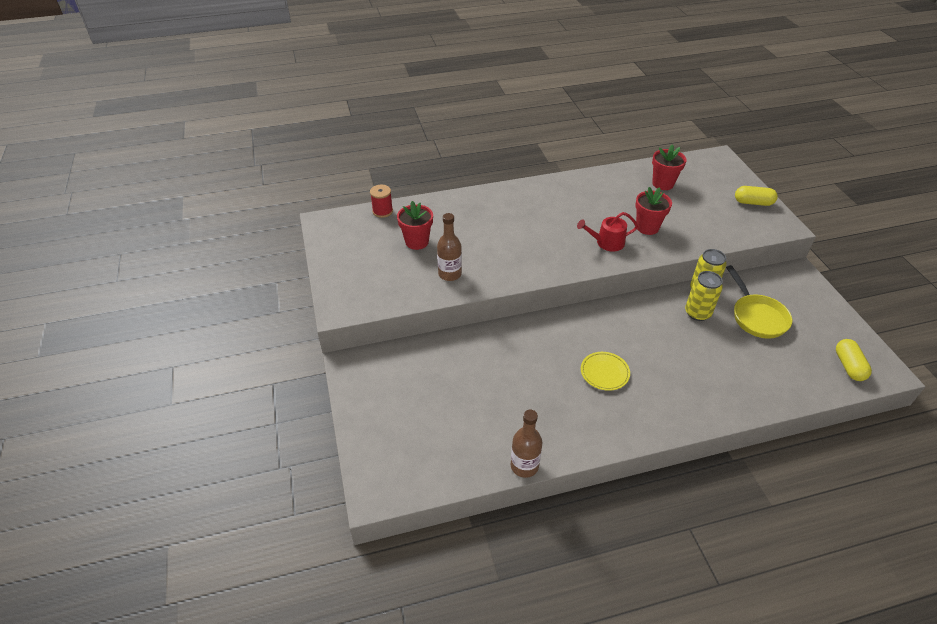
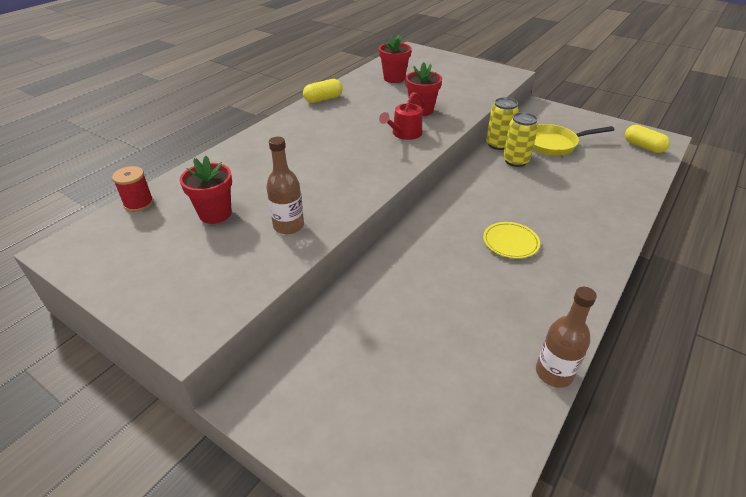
camera: 40 degrees left, 5 degrees down
yellow pan [726,265,792,339] -> yellow pan turned 135 degrees clockwise [533,124,614,156]
yellow capsule [735,186,778,206] -> yellow capsule moved to [303,79,343,103]

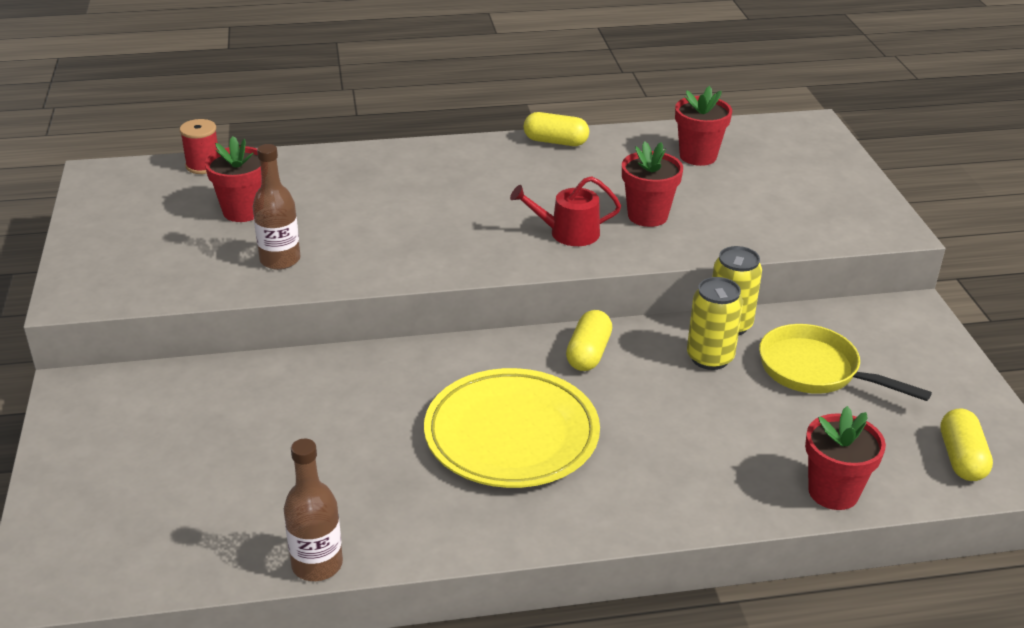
camera: 45 degrees right, 5 degrees down
yellow plate [483,222,540,259] -> yellow plate [424,368,600,488], size x2.00
none -> yellow capsule [566,310,612,371]
none -> red flower pot [805,406,886,510]

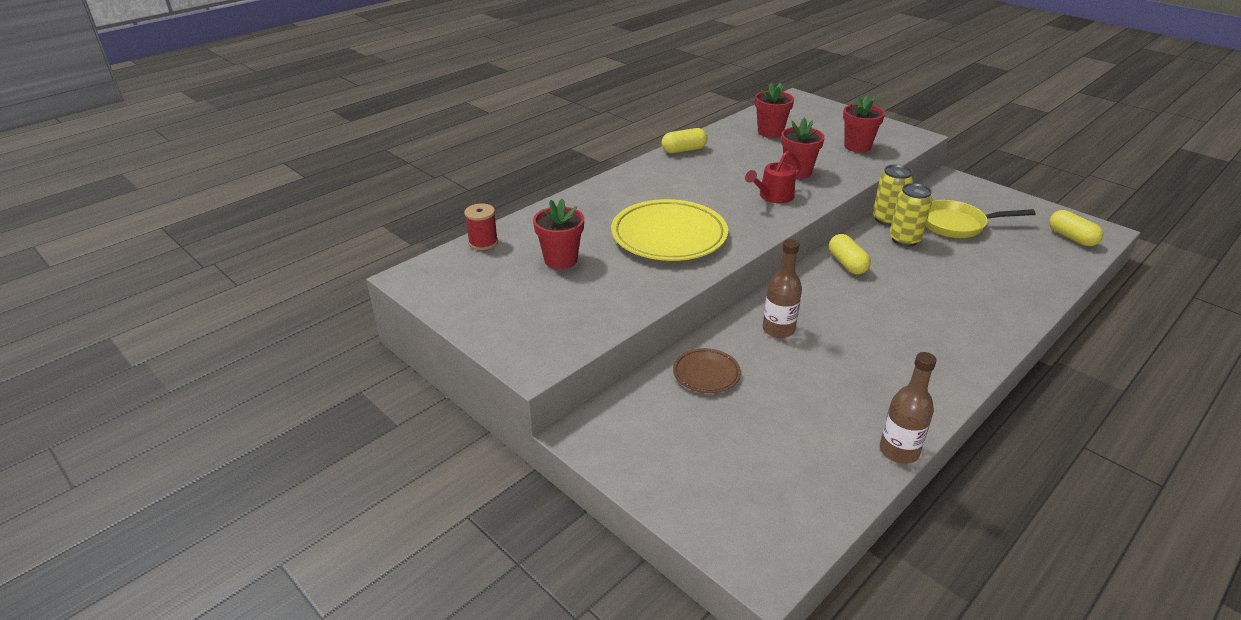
camera: 35 degrees left, 0 degrees up
brown bottle [252,144,300,270] -> brown bottle moved to [763,239,802,338]
yellow plate [424,368,600,488] -> yellow plate moved to [611,199,728,261]
red flower pot [805,406,886,510] -> red flower pot moved to [843,96,885,153]
none -> brown plate [673,348,741,393]

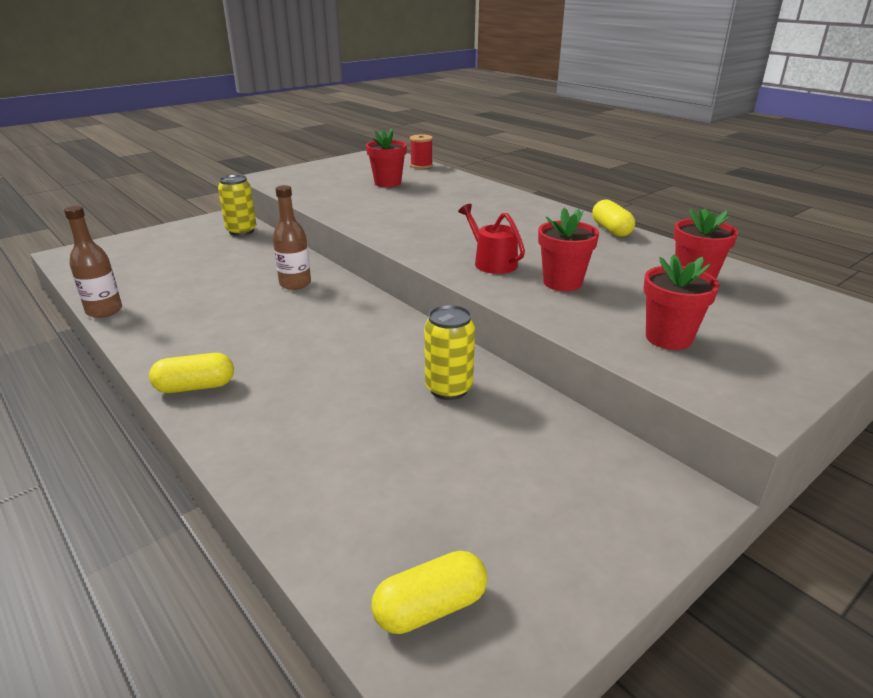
camera: 95 degrees right, 5 degrees down
yellow plate [611,199,728,261] -> none
brown plate [673,348,741,393] -> none
yellow capsule [829,234,871,274] -> yellow capsule moved to [149,353,234,393]
yellow can [873,164,913,226] -> yellow can moved to [218,175,256,236]
yellow pan [926,200,1036,238] -> none

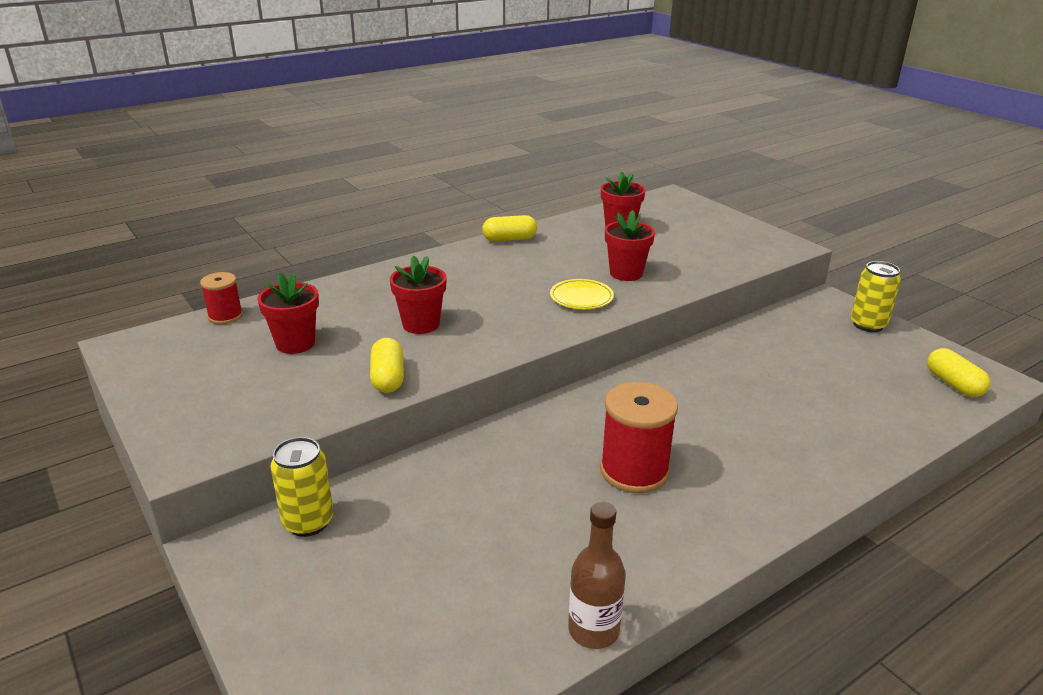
camera: 85 degrees left, 0 degrees up
yellow capsule [149,353,234,393] -> yellow capsule moved to [370,338,404,393]
brown bottle [273,185,311,290] -> none
yellow can [424,305,475,400] -> yellow can moved to [851,261,901,332]
red watering can [458,204,525,274] -> yellow plate [550,279,614,309]
red flower pot [644,255,719,350] -> red flower pot moved to [390,255,447,334]
none -> red spool [600,382,678,493]

